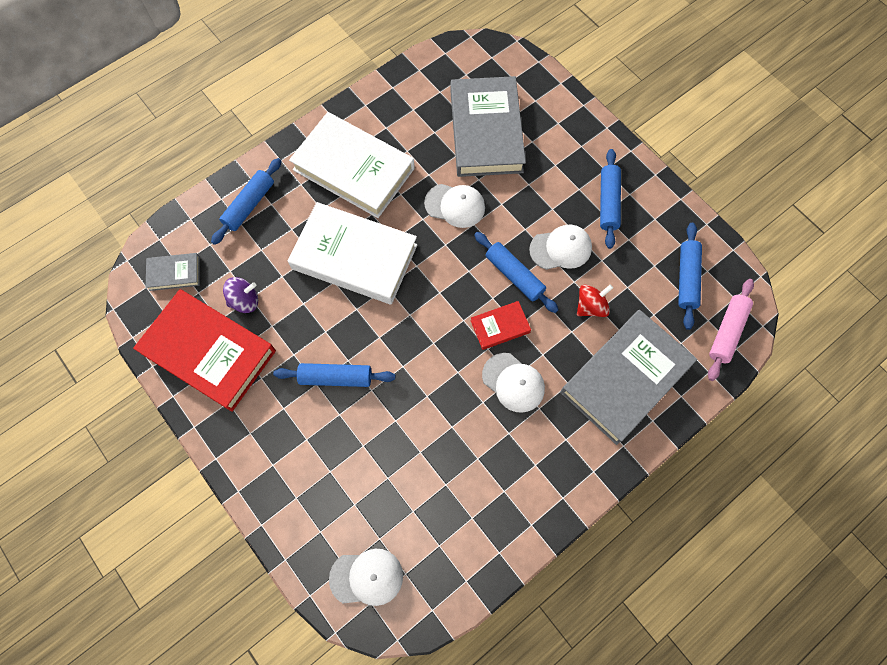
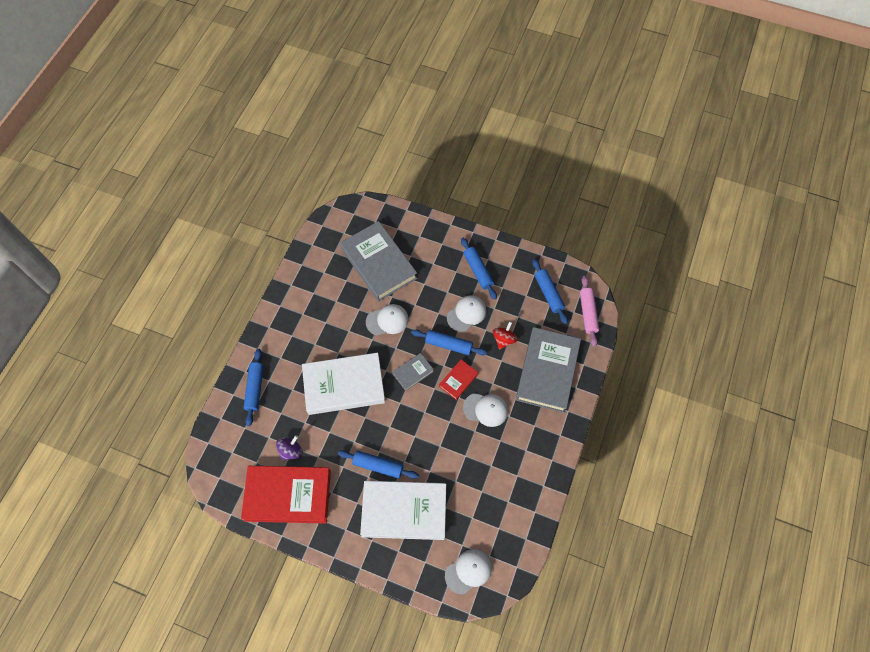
camera: 30 degrees left, 5 degrees down
grey book [146,253,200,291] -> grey book moved to [392,353,434,391]
blue rolling pin [273,363,395,387] -> blue rolling pin turned 45 degrees clockwise [338,450,419,479]
white book [289,112,415,218] -> white book moved to [360,481,446,540]

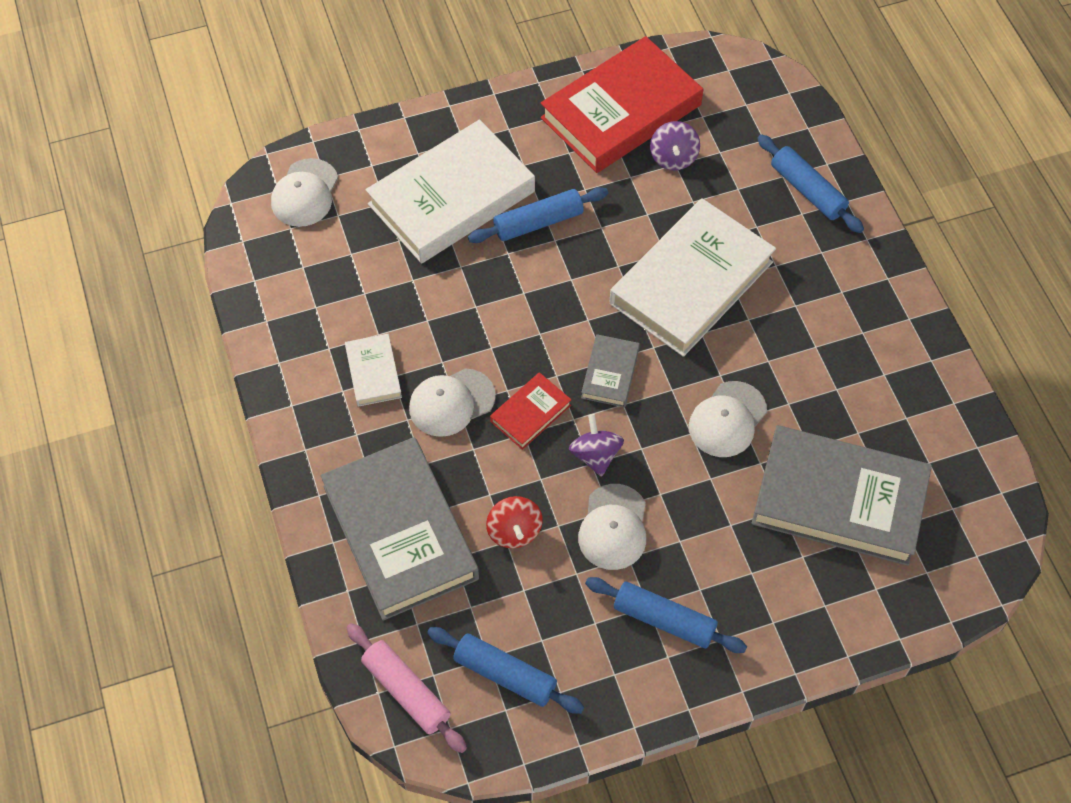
camera: 140 degrees right, 5 degrees down
blue rolling pin [411,330,487,356] -> purple spinning top [569,414,624,477]
red book [439,360,478,400] -> red book turned 45 degrees clockwise [490,372,571,450]
none -> white book [345,334,402,407]

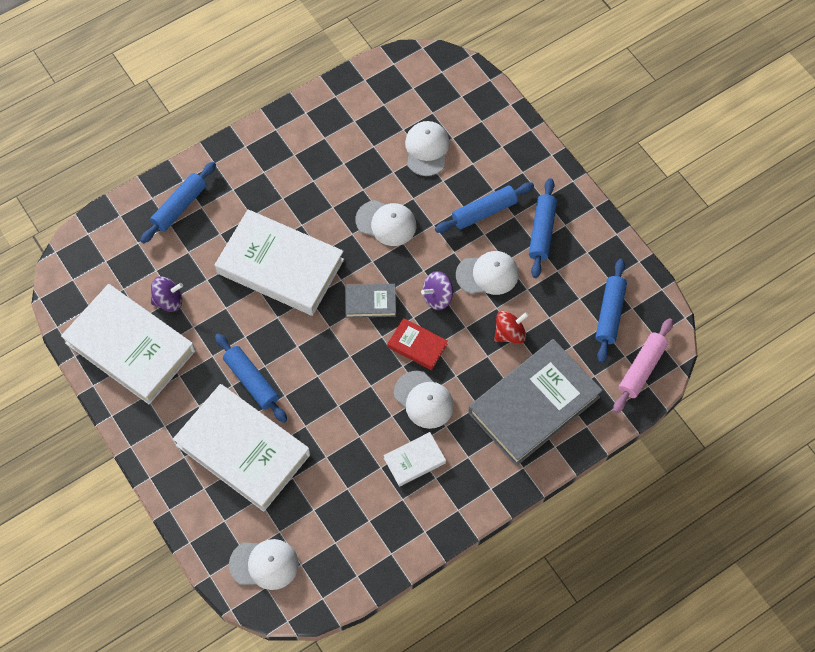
camera: 105 degrees left, 5 degrees up
red book [541,36,703,173] -> white book [61,284,195,405]
grey book [752,425,932,566] -> white cap [405,121,450,176]
none -> blue rolling pin [435,182,534,233]

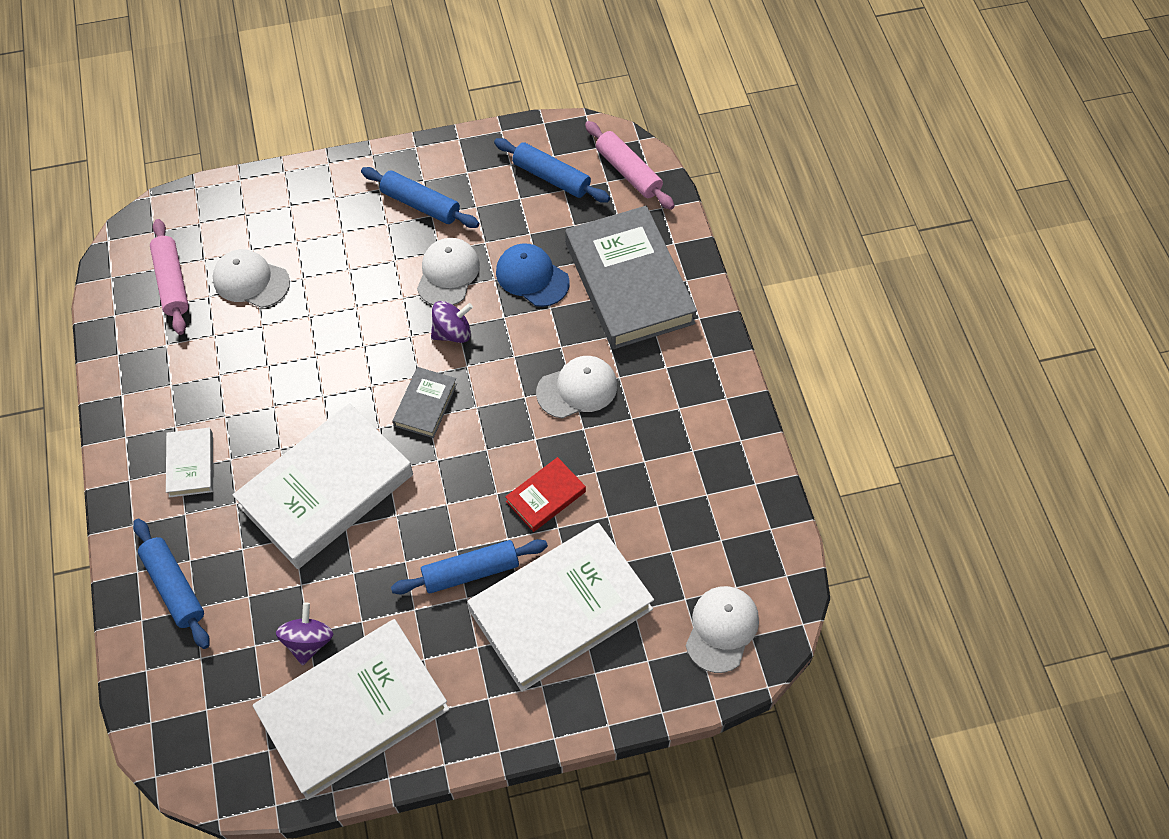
camera: 70 degrees left, 5 degrees down
white cap [355,200,416,246] -> none
white book [384,432,446,487] -> white book moved to [166,428,213,498]
red book [387,318,447,370] -> red book moved to [505,457,586,532]
purple spinning top [421,271,454,310] -> purple spinning top turned 105 degrees counterclockwise [431,301,473,343]
blue rolling pin [435,182,534,233] -> none
red spinning top [494,311,529,344] -> blue cap [496,244,570,307]
none -> pink rolling pin [150,219,189,335]

